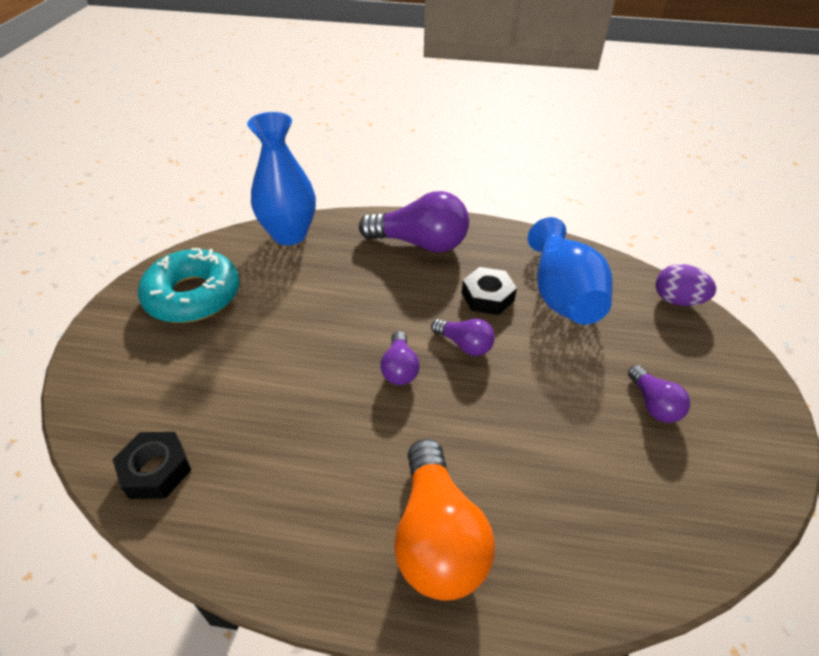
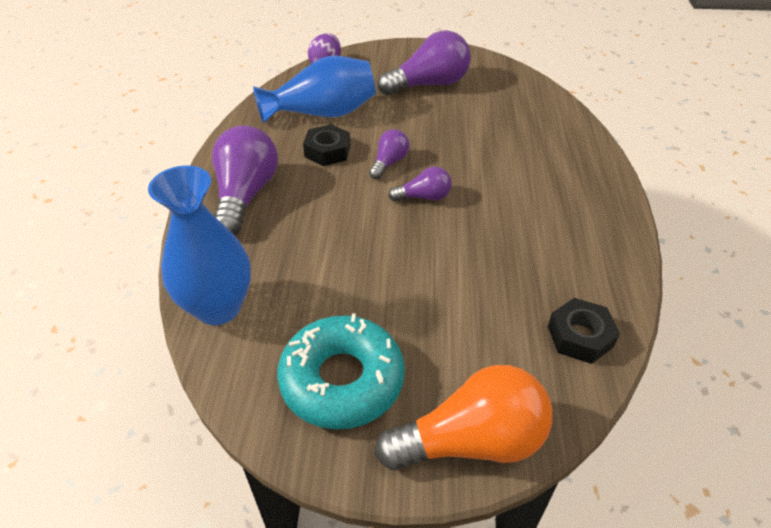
camera: 95 degrees left, 0 degrees up
orange light bulb [394,439,495,601] -> orange light bulb moved to [375,365,552,471]
purple light bulb [628,365,690,423] -> purple light bulb [377,30,471,96], size x1.91

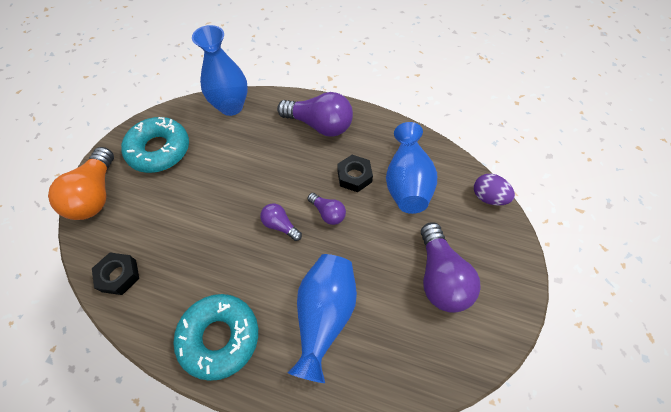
camera: 105 degrees right, 15 degrees up
purple light bulb [388,166,452,201] -> purple light bulb turned 120 degrees clockwise [260,203,302,241]
none -> turquoise donut [173,294,258,381]
none -> blue vase [288,254,357,383]

